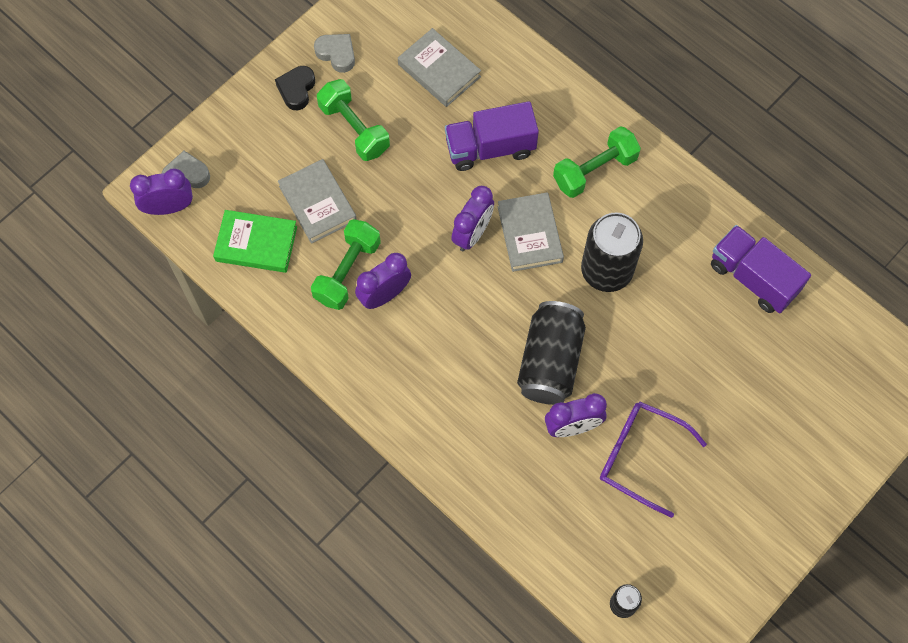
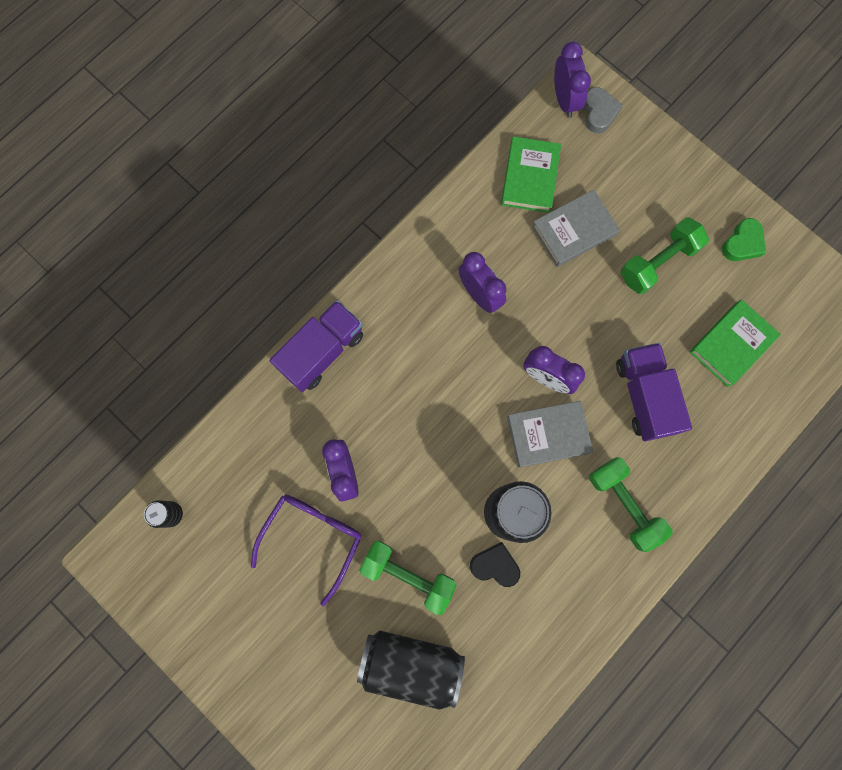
camera: 90 degrees right, 10 degrees up
black heart [275,66,315,110] -> black heart moved to [470,542,520,587]
green dumbbell [311,219,381,310] -> green dumbbell moved to [359,541,457,615]
grey heart [314,34,355,73] -> green heart [722,218,766,261]
grey book [398,28,481,107] -> green book [690,300,781,387]
black can [517,301,586,405] -> black can moved to [357,630,465,710]
purple truck [711,225,811,313] -> purple truck moved to [270,300,363,392]

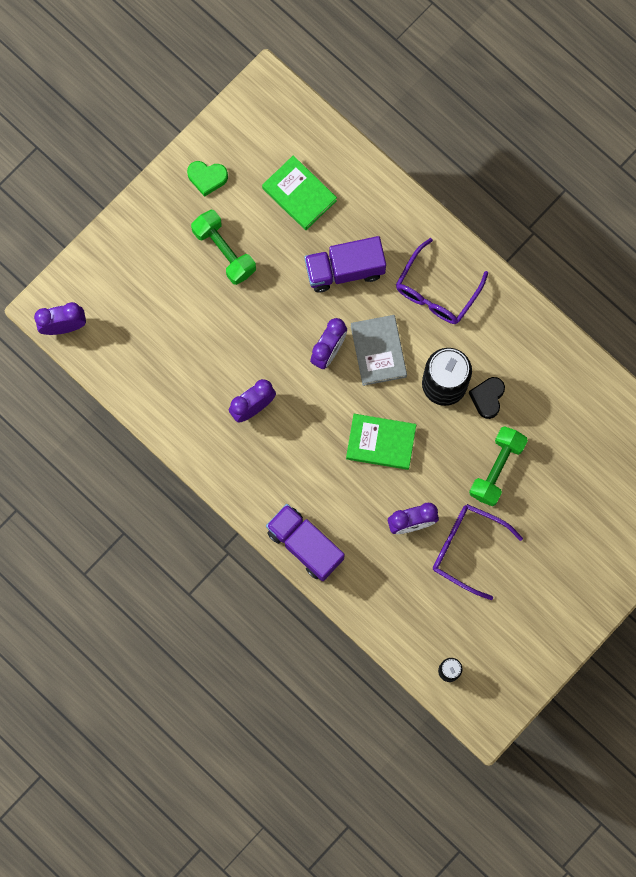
camera: 90 degrees left, 0 degrees up
black can [357,630,465,710] -> none
green book [501,136,561,213] -> green book moved to [346,414,416,470]
grey book [532,189,620,267] -> none
grey heart [584,87,623,133] -> none
green dumbbell [589,457,673,552] -> purple glasses [396,238,488,324]
green heart [722,218,766,261] -> green heart turned 150 degrees clockwise [187,161,228,197]

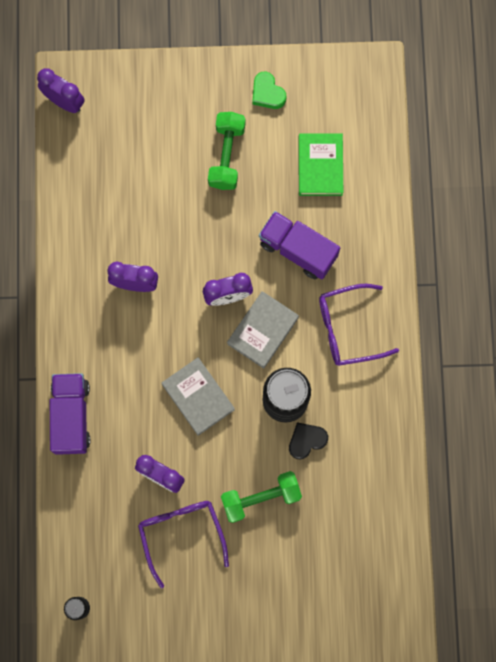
camera: 45 degrees right, 0 degrees up
green book [346,414,416,470] -> grey book [162,357,235,436]

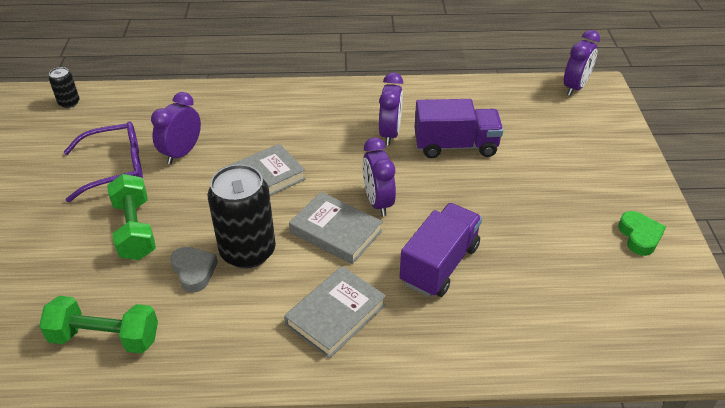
camera: 90 degrees right, 35 degrees down
purple truck [50,373,90,455] -> purple truck moved to [415,99,503,158]
green dumbbell [208,112,245,190] -> green dumbbell moved to [39,296,158,353]
green heart [252,71,286,109] -> green heart turned 120 degrees clockwise [618,211,666,256]
black heart [289,422,328,459] -> grey heart [170,247,218,293]
green book [298,133,343,196] -> none
purple glasses [319,284,399,366] -> grey book [284,266,386,359]

